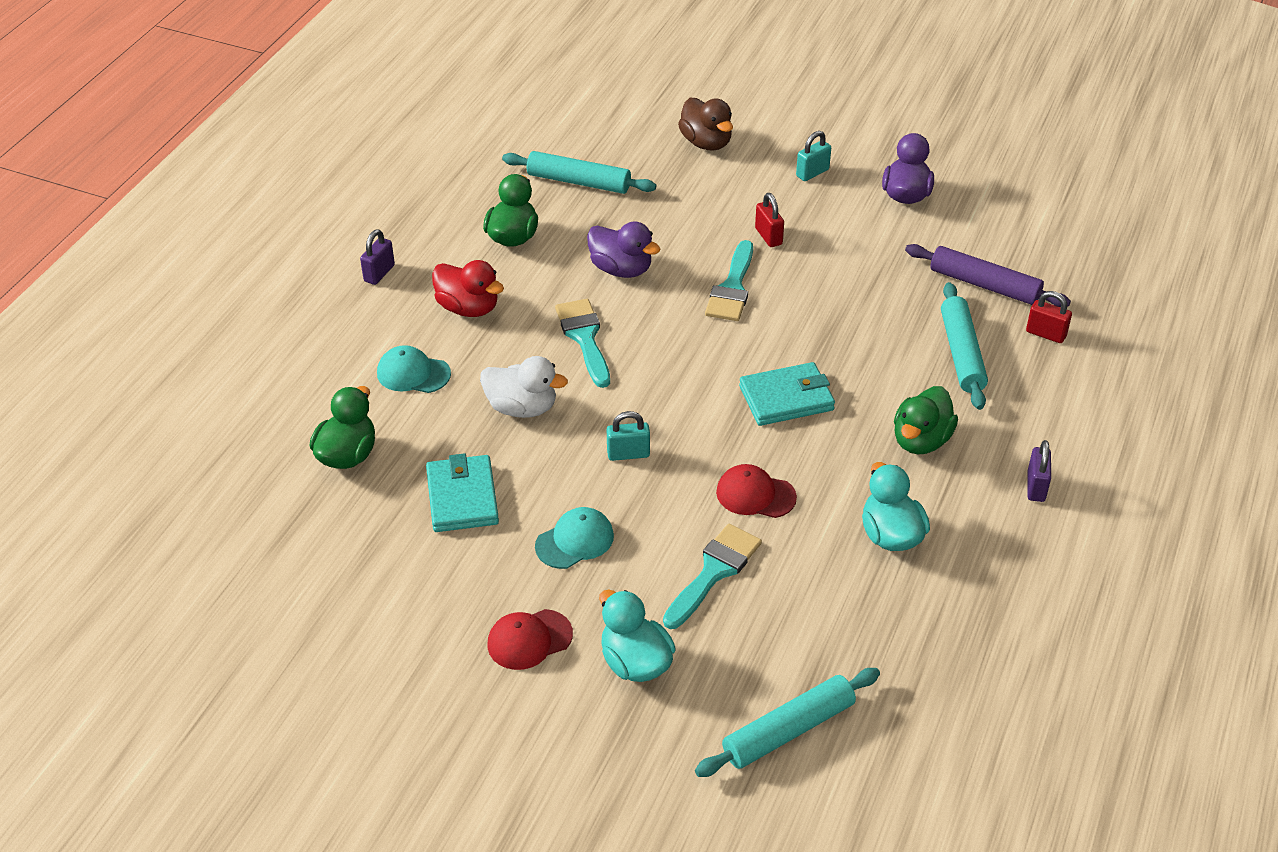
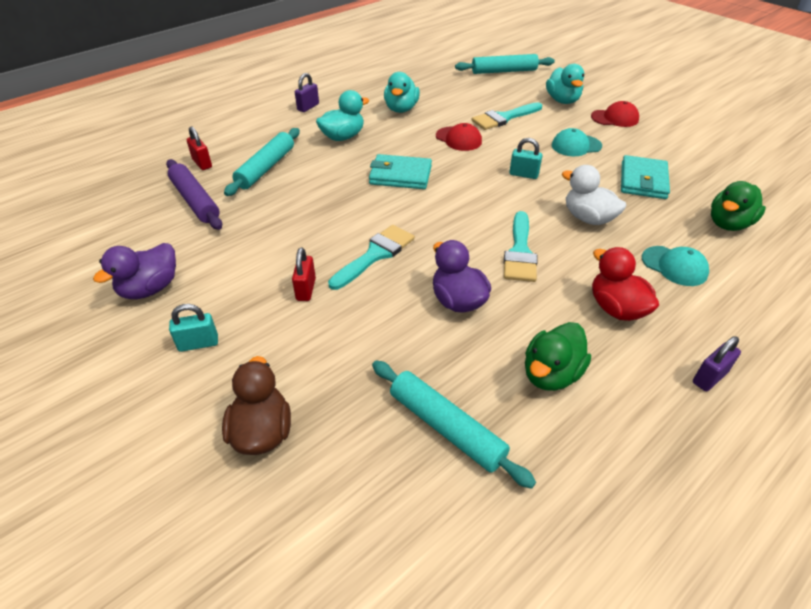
camera: 155 degrees left, 0 degrees up
green duck [894,386,958,454] -> turquoise duck [316,90,369,141]

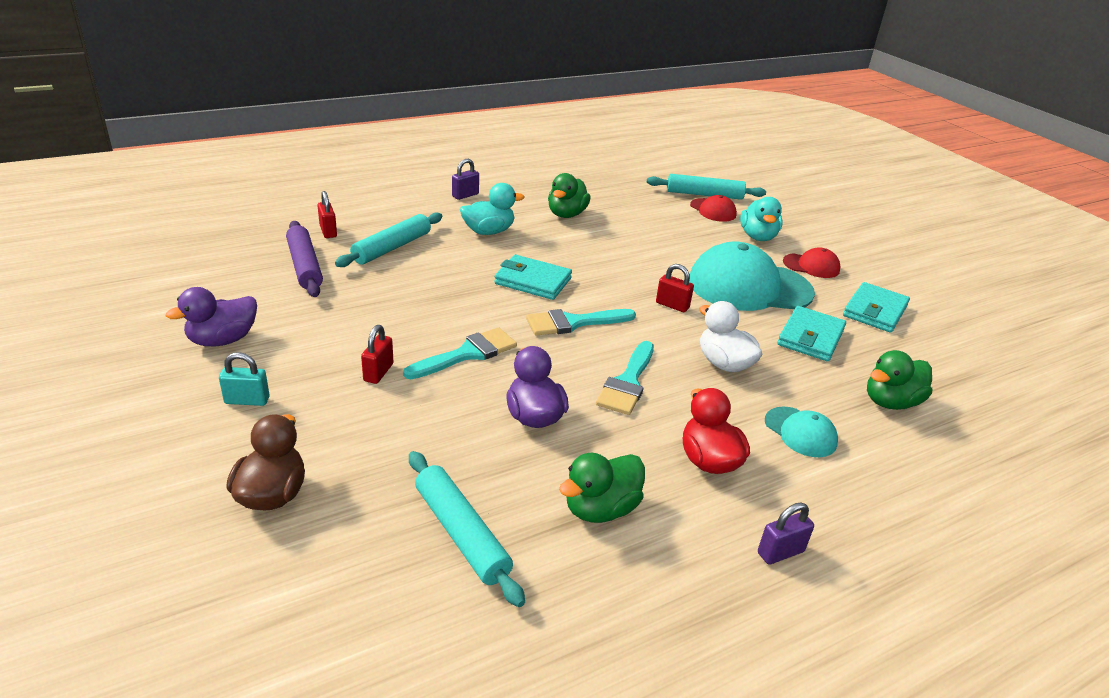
camera: 10 degrees right, 10 degrees down
turquoise duck [384,72,420,113] -> green duck [548,173,591,218]
red cap [436,123,482,151] -> red cap moved to [690,195,737,222]
turquoise brush [472,102,542,130] -> turquoise brush moved to [526,309,636,336]
turquoise padlock [509,138,542,179] -> red padlock [656,264,694,312]
turquoise cap [552,128,602,156] -> turquoise cap [689,241,815,311], size x2.10
none -> turquoise wallet [843,282,910,333]

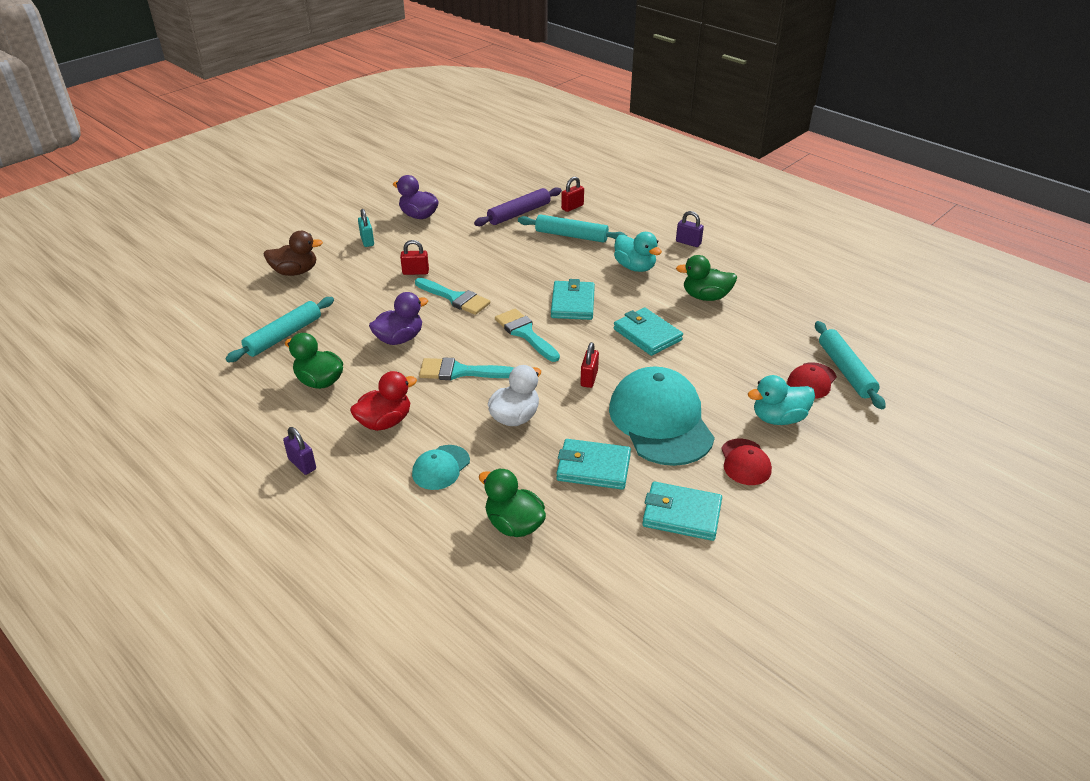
camera: 75 degrees right, 5 degrees up
none -> turquoise wallet [614,308,683,356]

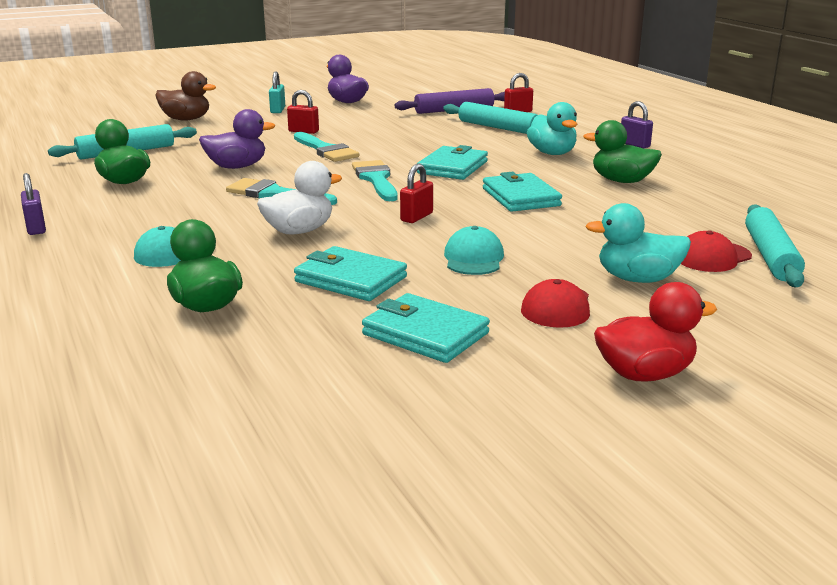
camera: 20 degrees right, 15 degrees down
red duck [350,371,417,431] -> red duck moved to [594,282,717,382]
turquoise cap [609,366,715,466] -> turquoise cap [444,226,504,275], size x0.48

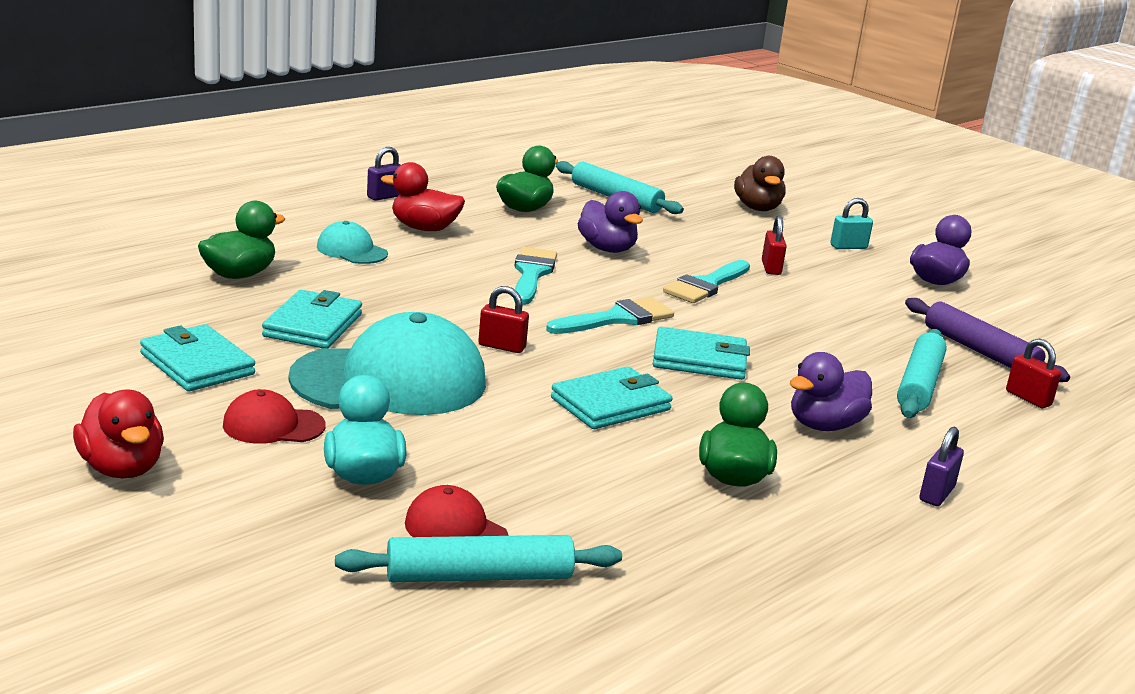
camera: 70 degrees right, 0 degrees up
white duck [257,161,342,235] -> none
turquoise wallet [362,293,490,363] -> turquoise wallet turned 60 degrees counterclockwise [140,324,255,391]
turquoise cap [444,226,504,275] -> turquoise cap [288,312,486,415], size x2.10
turquoise duck [527,102,577,155] -> purple duck [790,352,872,431]
none -> red duck [381,162,465,231]

